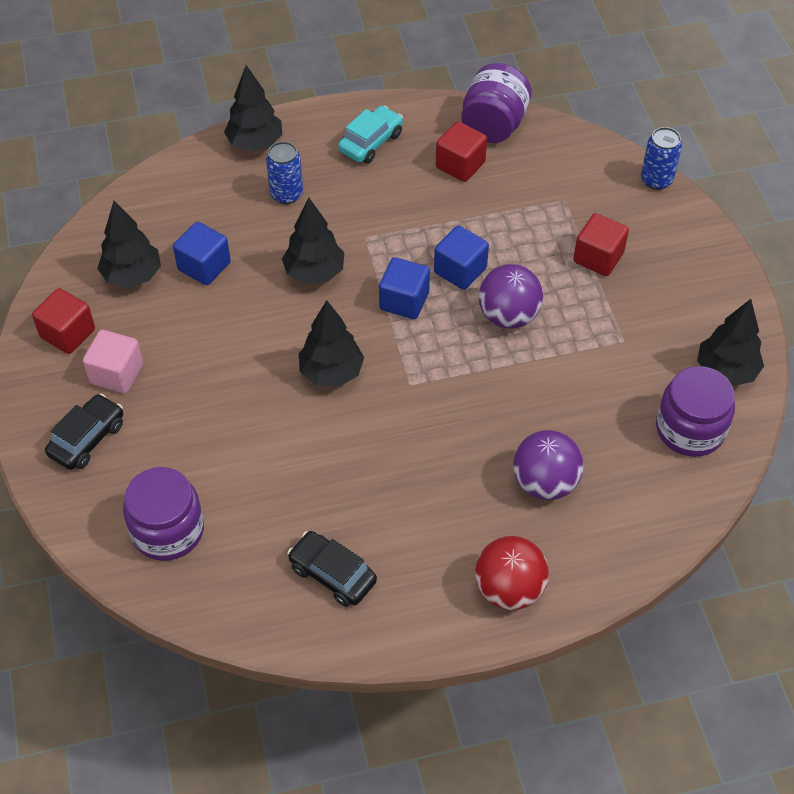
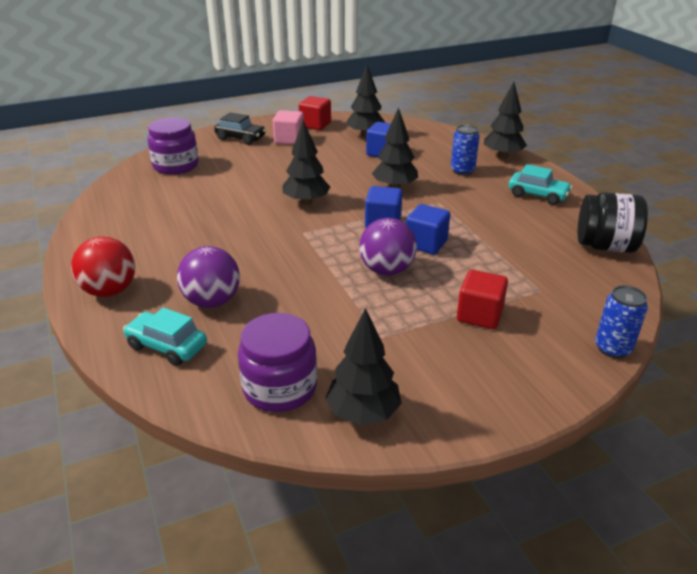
camera: 80 degrees right, 20 degrees down
black car [287,531,377,607] -> none
red cube [436,121,487,182] -> none
purple jar [461,63,532,143] -> black jar [578,192,648,253]
none -> turquoise car [123,307,207,366]

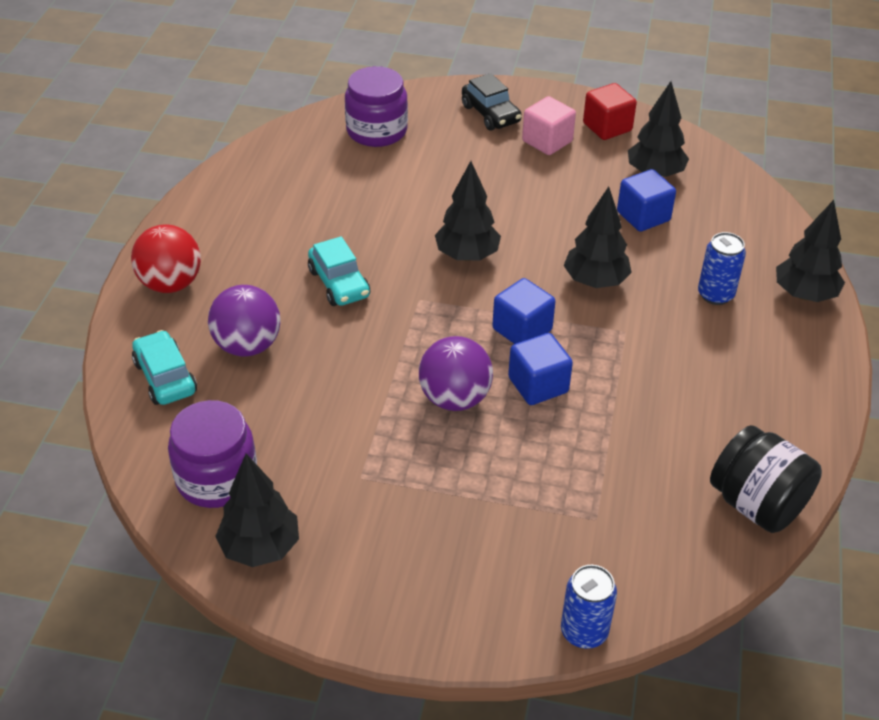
camera: 35 degrees right, 10 degrees up
red cube [457,270,508,329] -> none
turquoise car [508,164,572,205] -> turquoise car moved to [308,236,370,306]

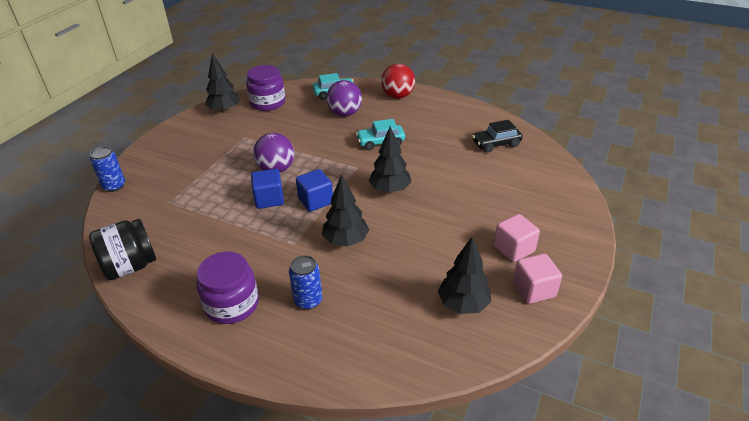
camera: 105 degrees right, 5 degrees down
purple jar [345,66,408,147] -> purple jar moved to [197,252,259,324]
black car [462,73,522,130] -> black car moved to [472,120,523,153]
red cube [583,83,637,140] -> pink cube [513,254,562,304]
blue cube [617,169,676,232] -> none
black tree [776,200,845,302] -> none

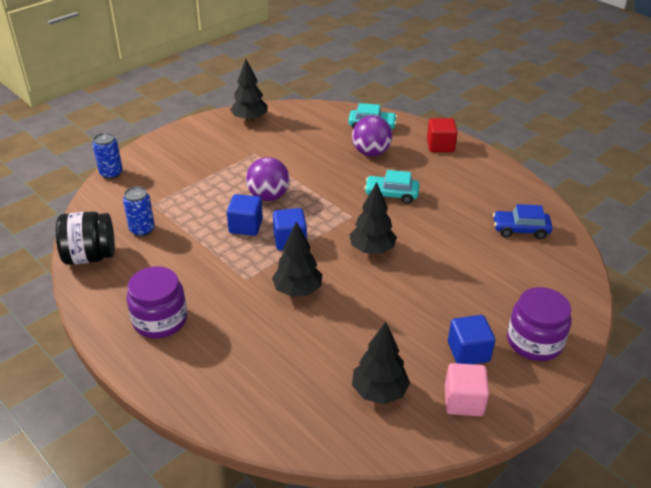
camera: 20 degrees right, 0 degrees up
purple jar [246,65,285,111] -> purple jar moved to [507,287,572,361]
blue can [289,255,323,310] -> blue can moved to [123,187,155,237]
red ball [381,64,415,99] -> red cube [427,118,458,152]
black car [472,120,523,153] -> blue car [493,204,553,239]
pink cube [494,214,540,262] -> blue cube [448,315,495,364]

